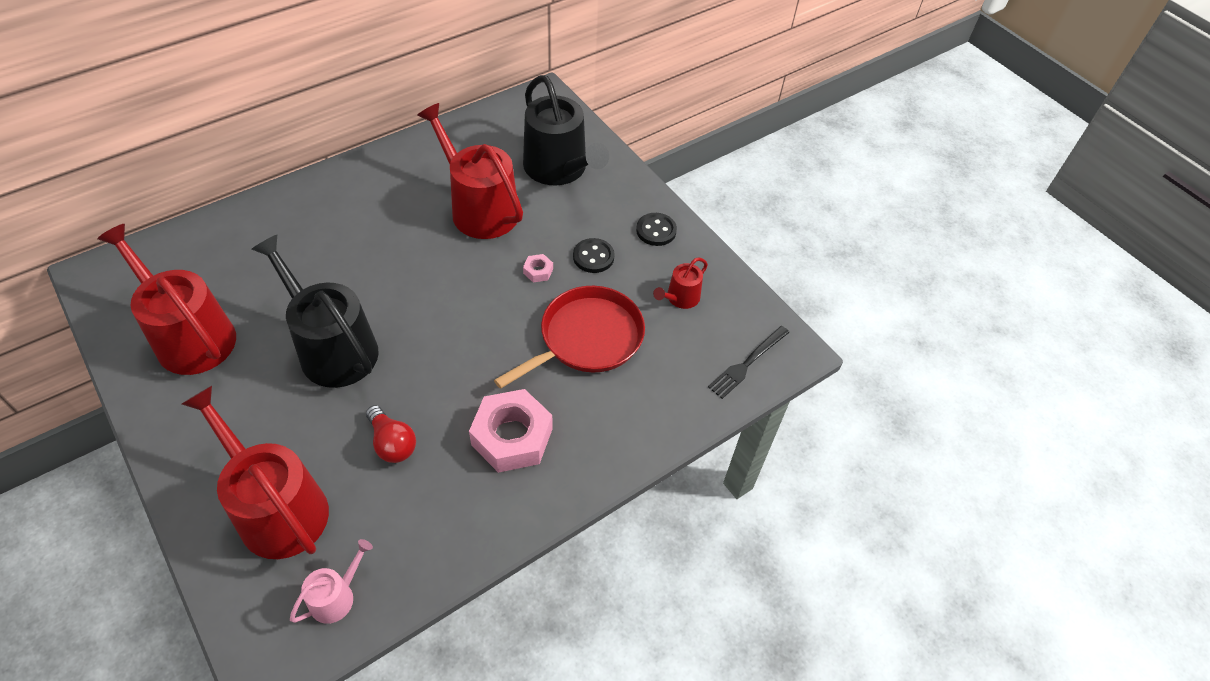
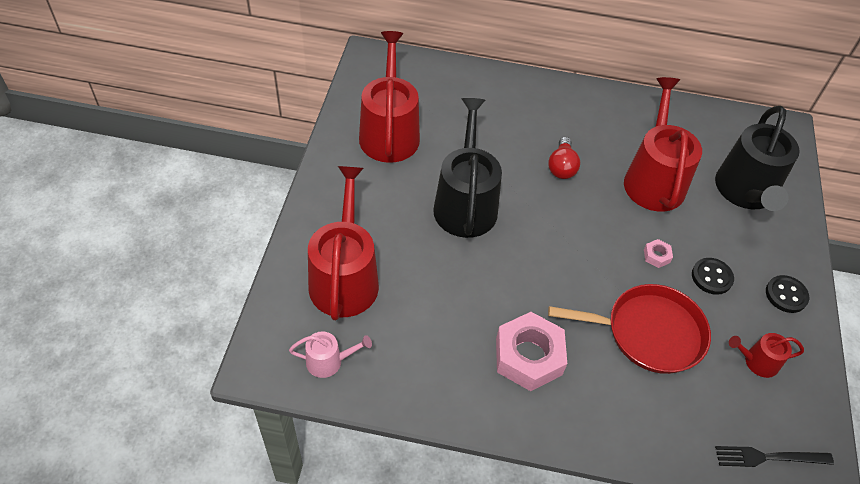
camera: 45 degrees right, 0 degrees up
red light bulb [366,405,416,463] -> red light bulb moved to [548,137,580,179]

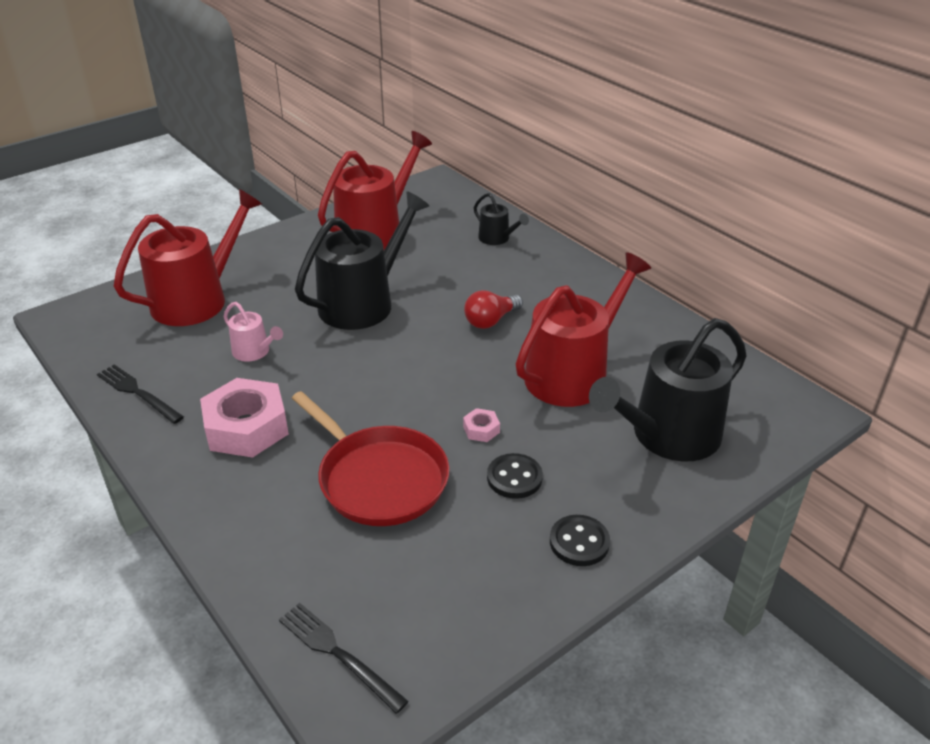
camera: 45 degrees right, 15 degrees down
pink watering can [289,331,372,378] -> pink watering can moved to [224,302,283,362]
red watering can [729,333,804,378] -> none
none -> black fork [97,364,184,424]
none -> black watering can [474,193,529,245]

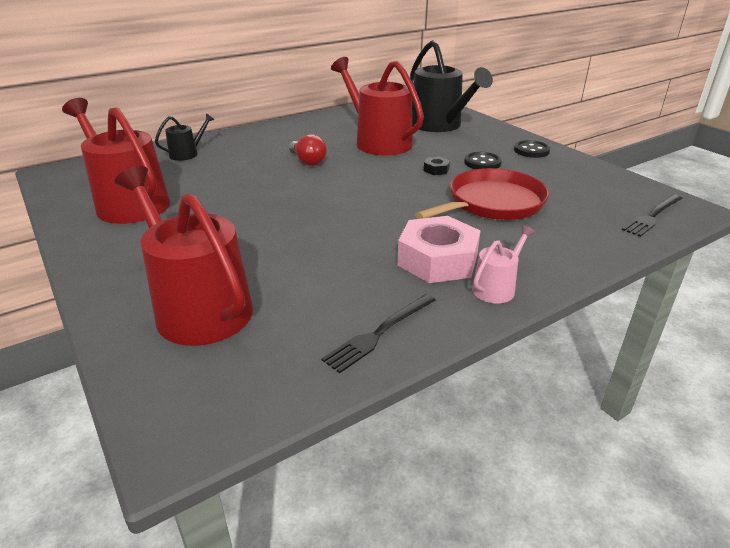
camera: 85 degrees left, 5 degrees down
pink watering can [224,302,283,362] -> pink watering can moved to [472,225,535,304]
black watering can [295,191,429,330] -> none
pink nut [463,408,500,442] -> black nut [424,157,450,175]

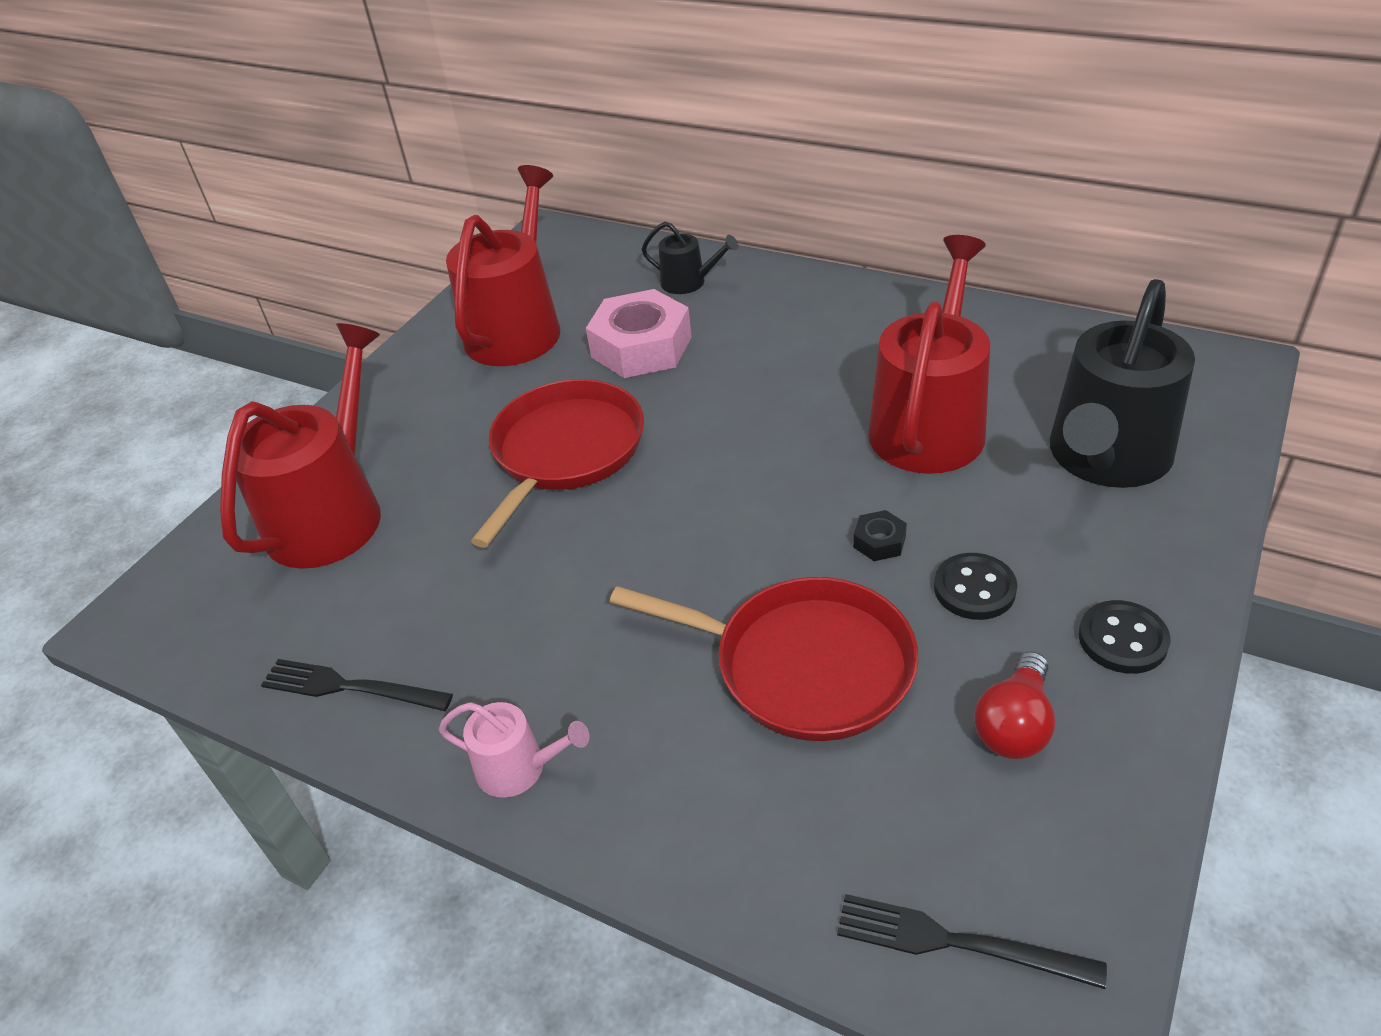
camera: 65 degrees right, 10 degrees up
red light bulb [289,134,327,166] -> red light bulb moved to [974,651,1055,759]
pink nut [397,216,481,283] -> pink nut moved to [586,289,692,378]
none -> red pan [471,379,644,548]

